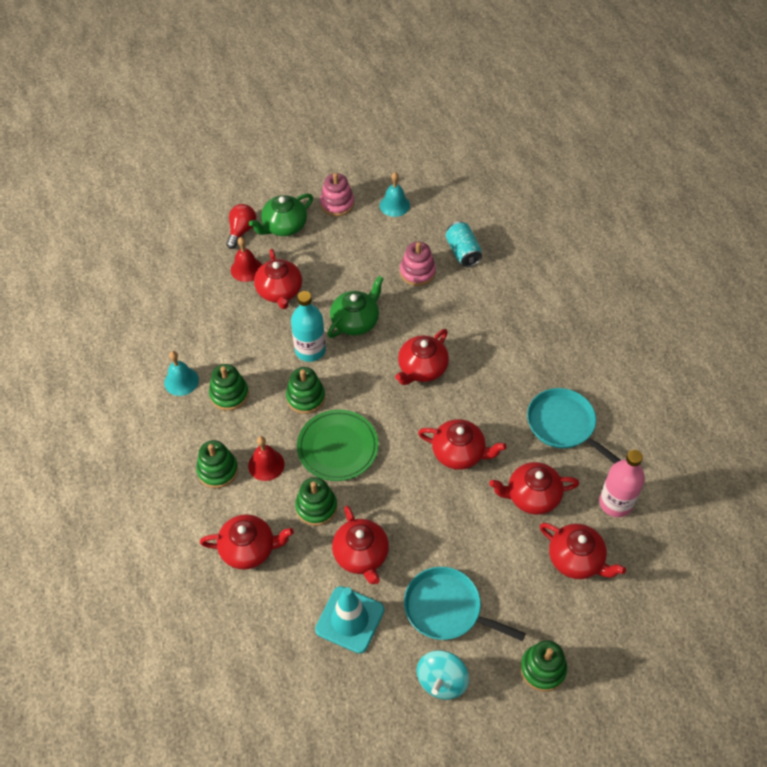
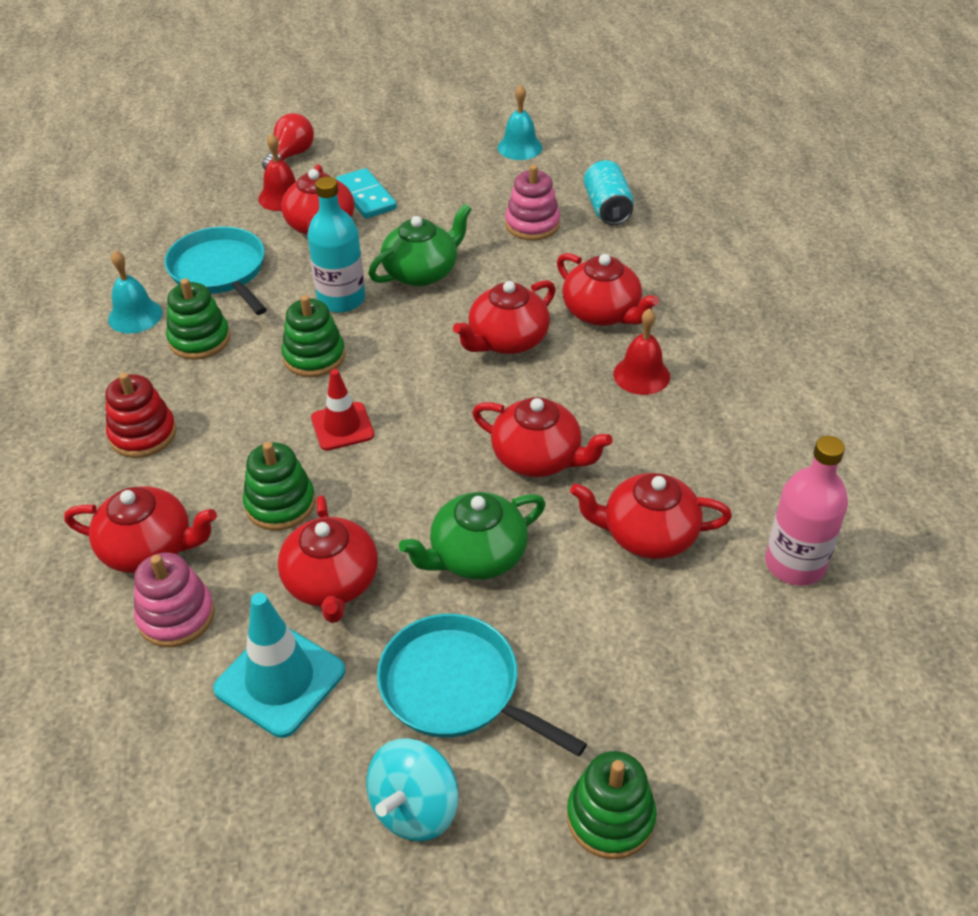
camera: 10 degrees right, 10 degrees down
green stacking toy [196,440,238,488] -> red stacking toy [106,372,176,458]
red bell [248,436,285,481] -> red bell moved to [613,308,670,395]
green teapot [249,193,313,236] -> green teapot moved to [399,492,546,580]
green plate [297,410,379,481] -> red traffic cone [311,369,374,451]
pink stacking toy [320,173,354,216] -> pink stacking toy moved to [134,553,215,647]
turquoise pan [527,388,620,464] -> turquoise pan moved to [164,227,267,315]
red teapot [540,523,626,579] -> red teapot moved to [557,253,659,326]
none -> turquoise domino [336,168,397,219]

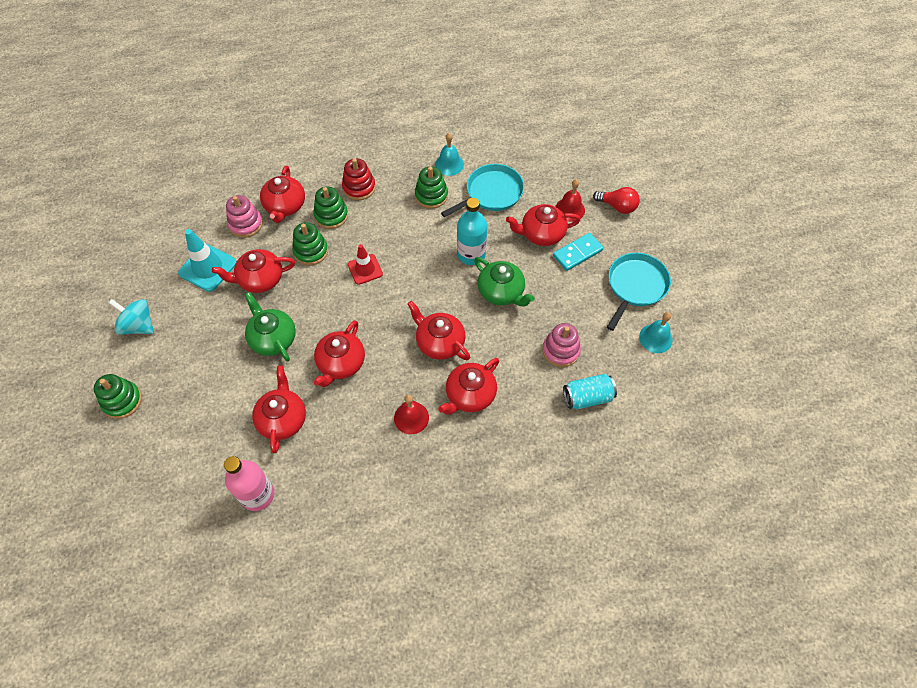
camera: 85 degrees right, 15 degrees up
green stacking toy [282,295,345,377] -> green stacking toy moved to [313,187,348,229]
turquoise pan [377,614,587,757] -> turquoise pan moved to [607,253,671,331]

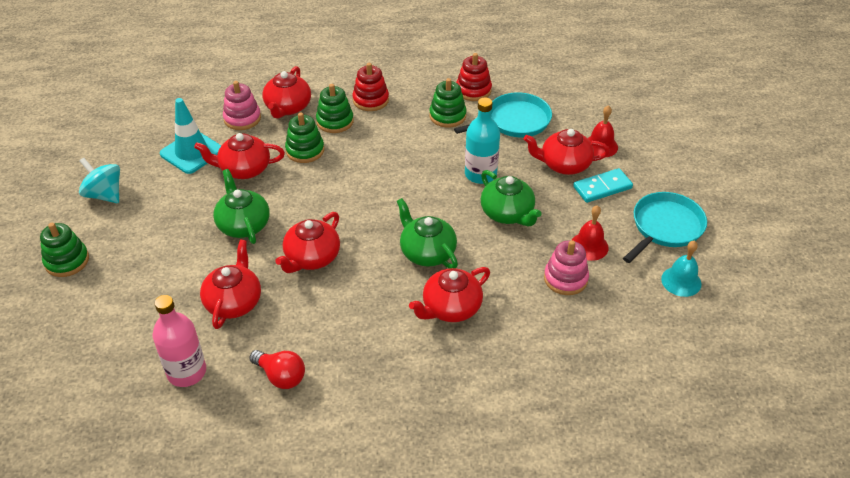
camera: 10 degrees right, 15 degrees down
red traffic cone [348,244,383,285] -> none
red bell [394,395,429,434] -> red bell moved to [572,205,609,261]
red teapot [408,301,470,360] -> green teapot [397,198,458,269]
turquoise bell [435,133,464,176] -> red stacking toy [456,53,492,101]
turquoise can [563,374,617,409] -> none
red light bulb [593,187,640,214] -> red light bulb moved to [249,350,305,389]

